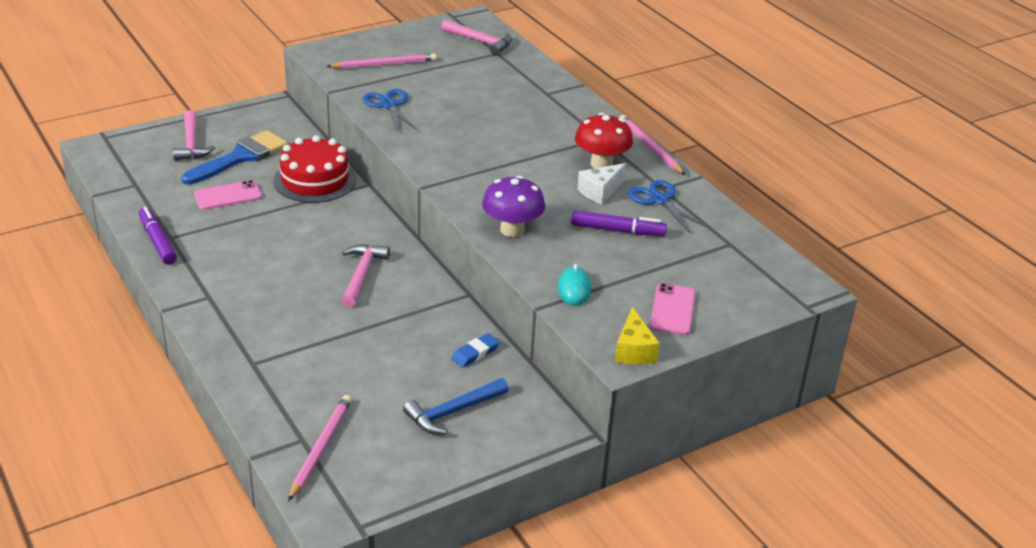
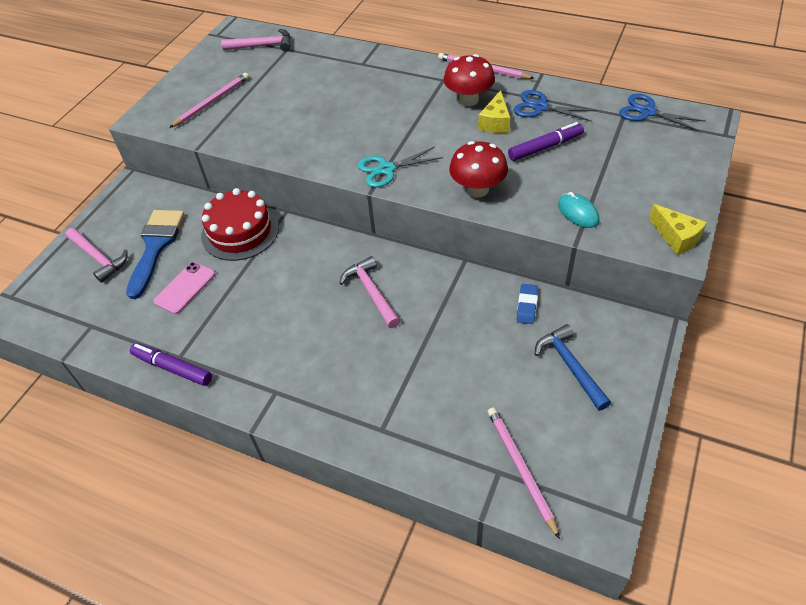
camera: 30 degrees left, 15 degrees up
blue scissors [363,89,417,130] -> blue scissors moved to [619,94,705,132]
blue hammer [403,378,509,434] -> blue hammer turned 135 degrees clockwise [535,324,611,411]
purple mushroom [482,176,545,237] -> red mushroom [449,141,508,198]
white cheese [577,163,626,204] -> yellow cheese [478,90,510,133]
pink phone [650,283,695,335] -> none
none -> turquoise scissors [358,147,443,188]

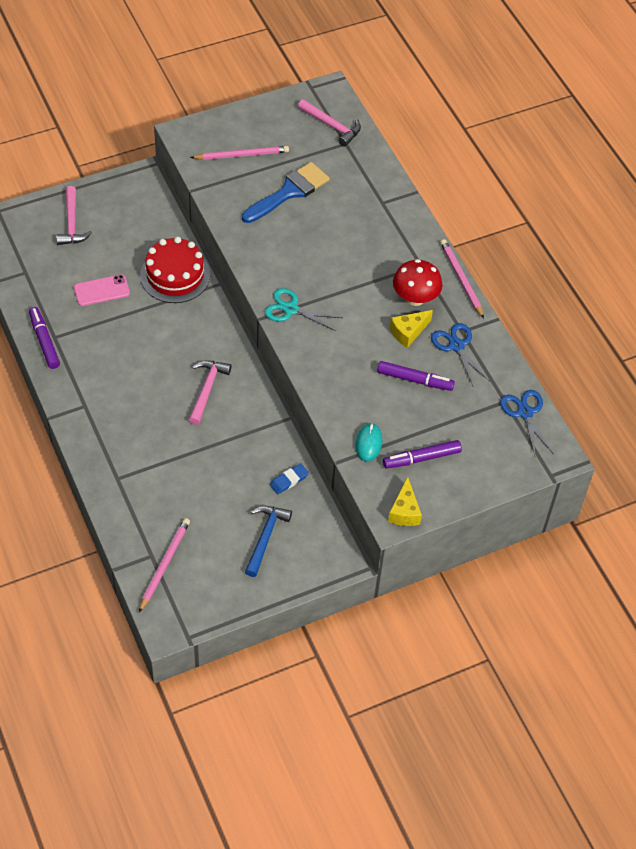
camera: 35 degrees right, 5 degrees up
blue brush [126,210,185,299] -> blue brush moved to [242,162,330,223]
red mushroom [449,141,508,198] -> none
none -> purple marker [383,440,462,469]

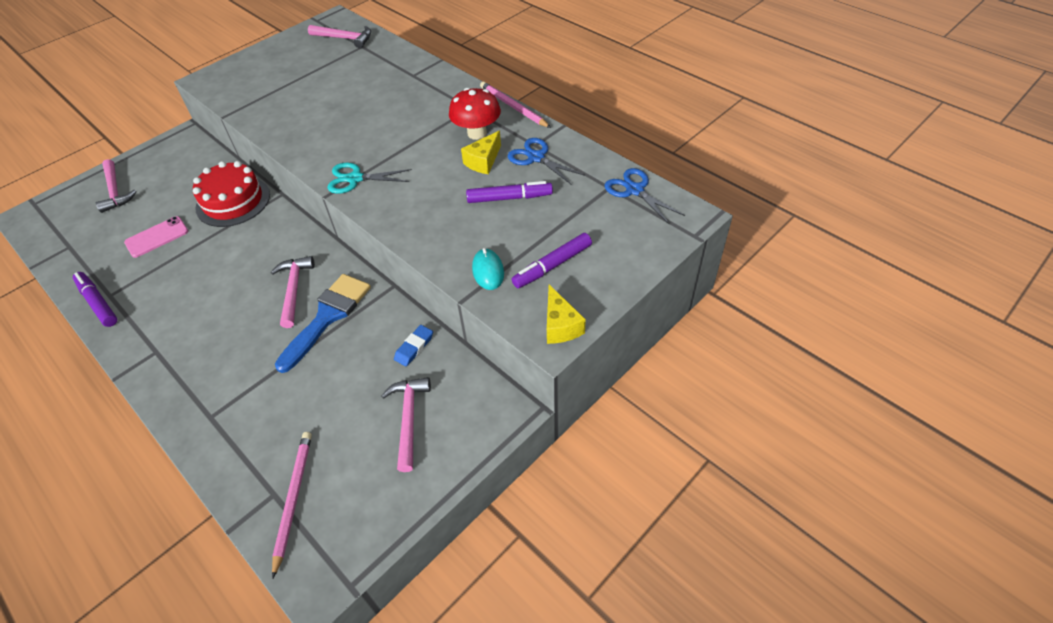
camera: 15 degrees left, 5 degrees down
pink pencil [191,146,289,160] -> none
blue brush [242,162,330,223] -> blue brush moved to [275,274,371,373]
blue hammer [245,506,292,577] -> pink hammer [381,377,431,472]

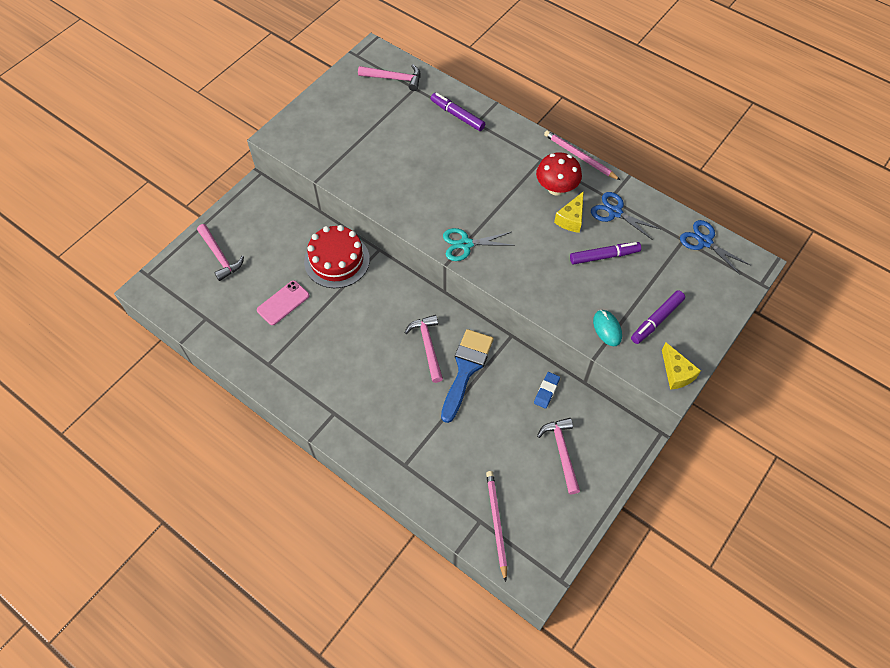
camera: 10 degrees left, 10 degrees up
purple marker [73,272,117,327] -> purple marker moved to [430,93,485,131]

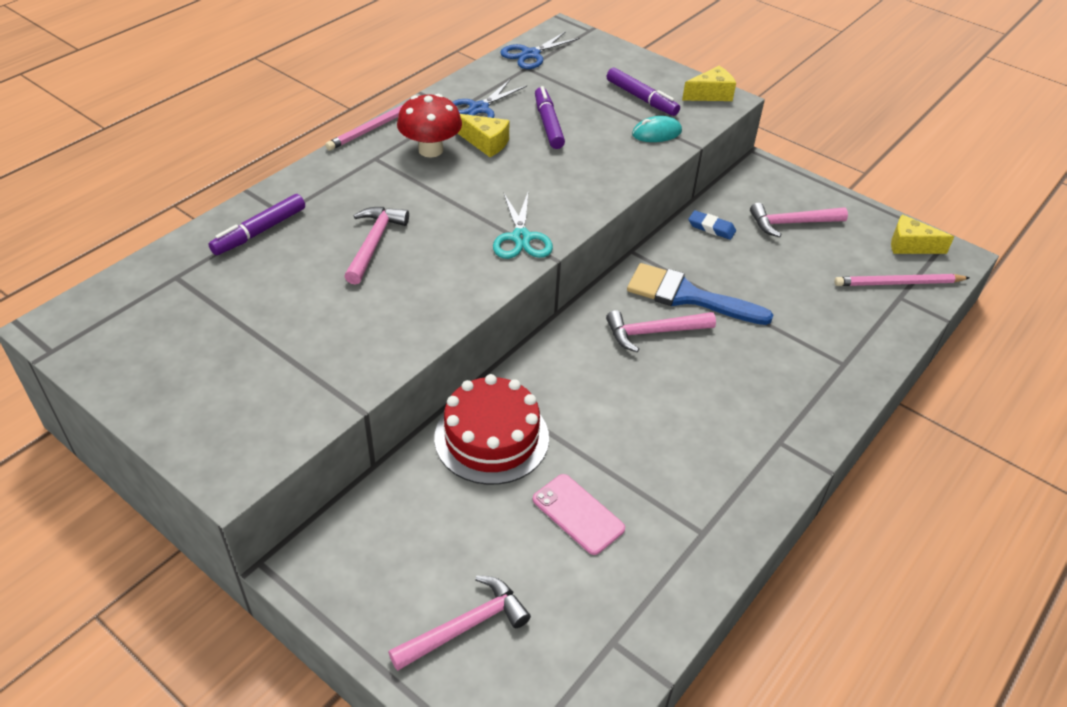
camera: 90 degrees left, 15 degrees down
pink hammer [358,64,420,91] -> pink hammer moved to [344,207,409,285]
none -> yellow cheese [891,215,954,254]

